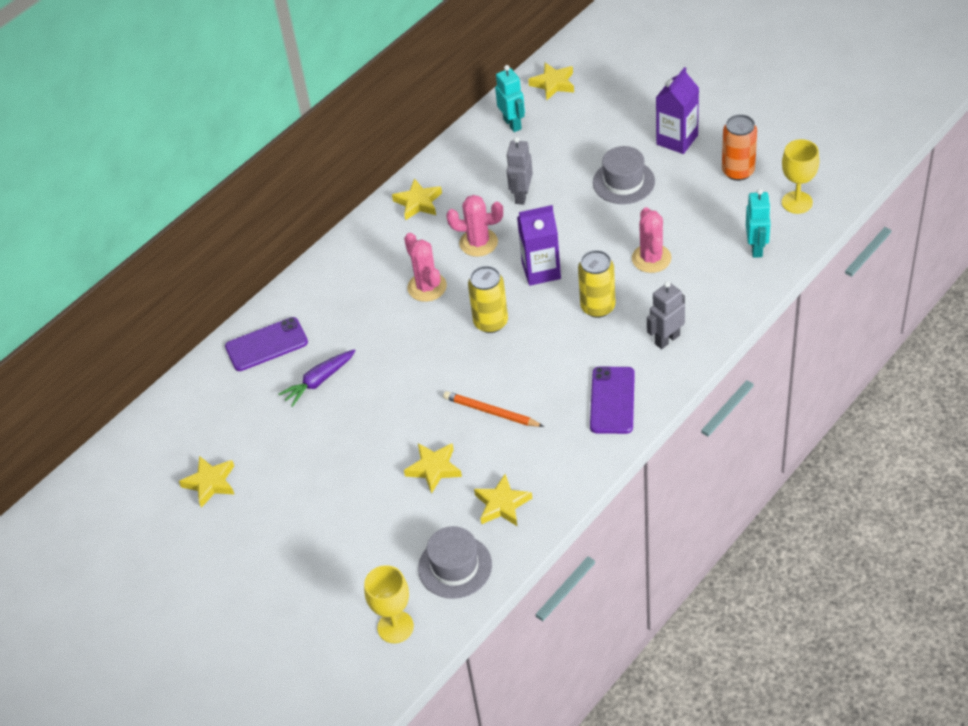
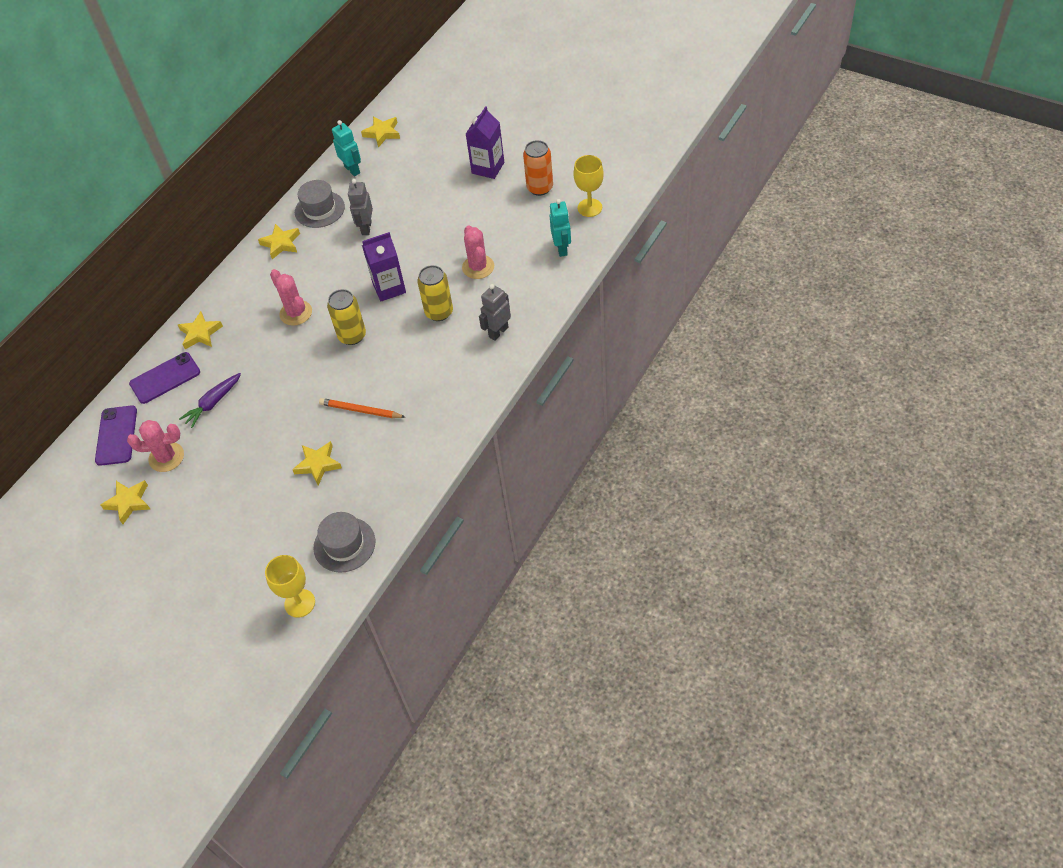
camera: 10 degrees left, 5 degrees up
pink cactus [446,195,503,257] -> pink cactus moved to [127,420,184,472]
yellow star [474,474,532,526] -> yellow star moved to [178,311,223,349]
purple phone [590,367,635,434] -> purple phone moved to [95,405,137,466]
grey hat [593,146,655,204] -> grey hat moved to [295,180,345,228]

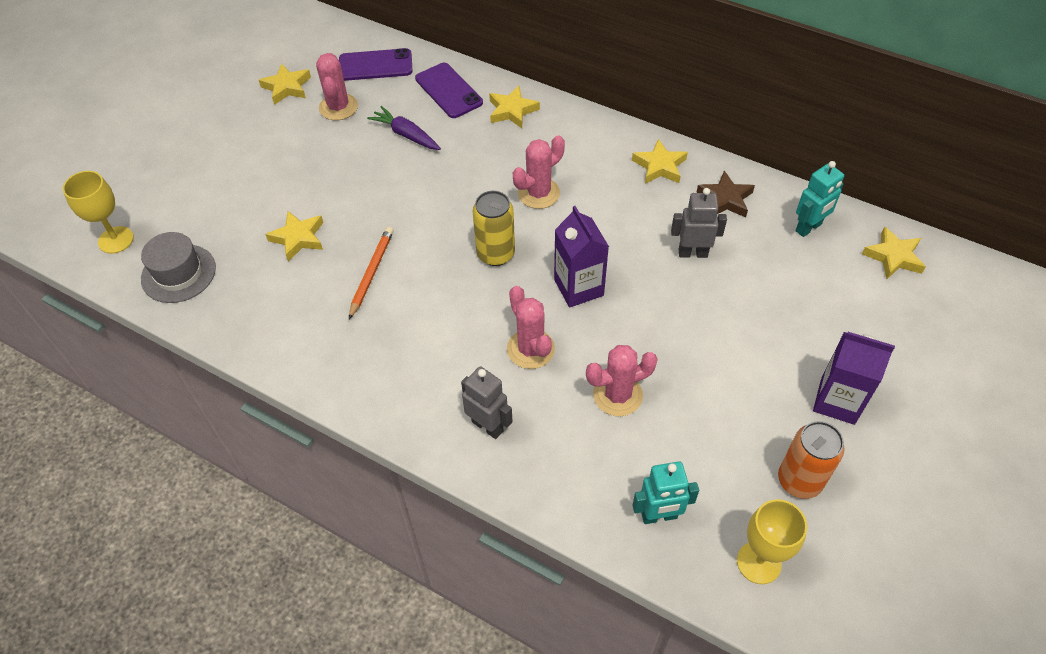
camera: 85 degrees right, 0 degrees up
grey hat [295,180,345,228] -> brown star [696,171,755,218]
yellow can [417,265,453,321] -> pink cactus [507,286,555,369]

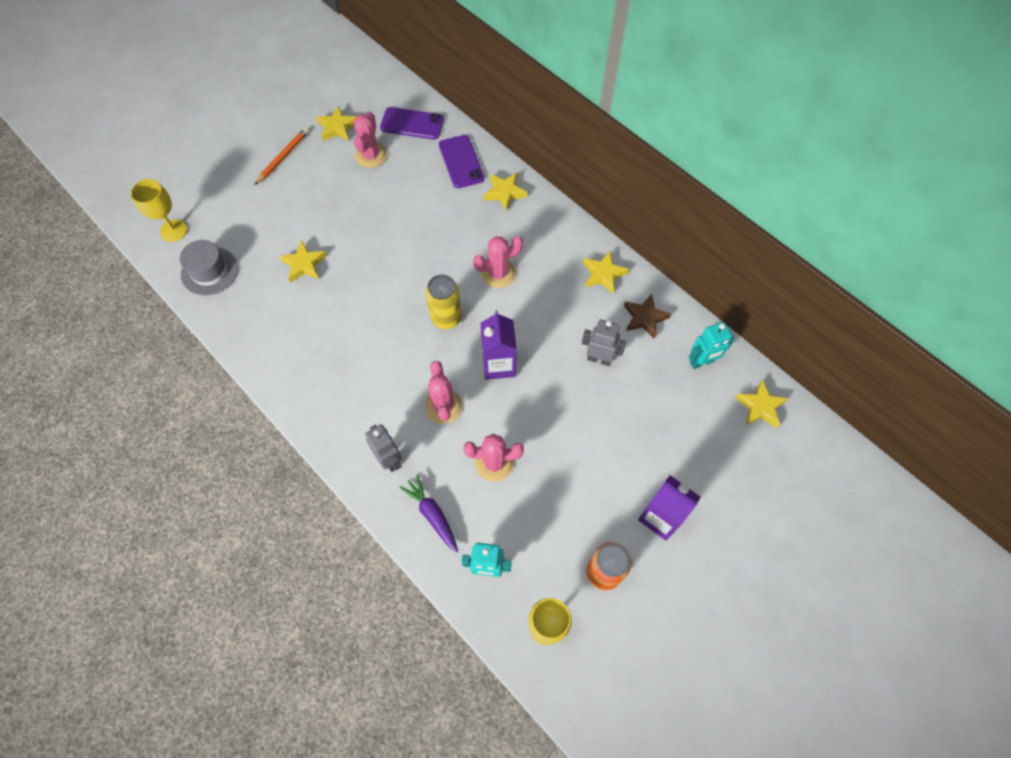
camera: 15 degrees right, 10 degrees up
orange pencil [349,227,394,319] -> orange pencil moved to [255,127,309,185]
purple carrot [367,106,441,150] -> purple carrot moved to [399,475,458,552]

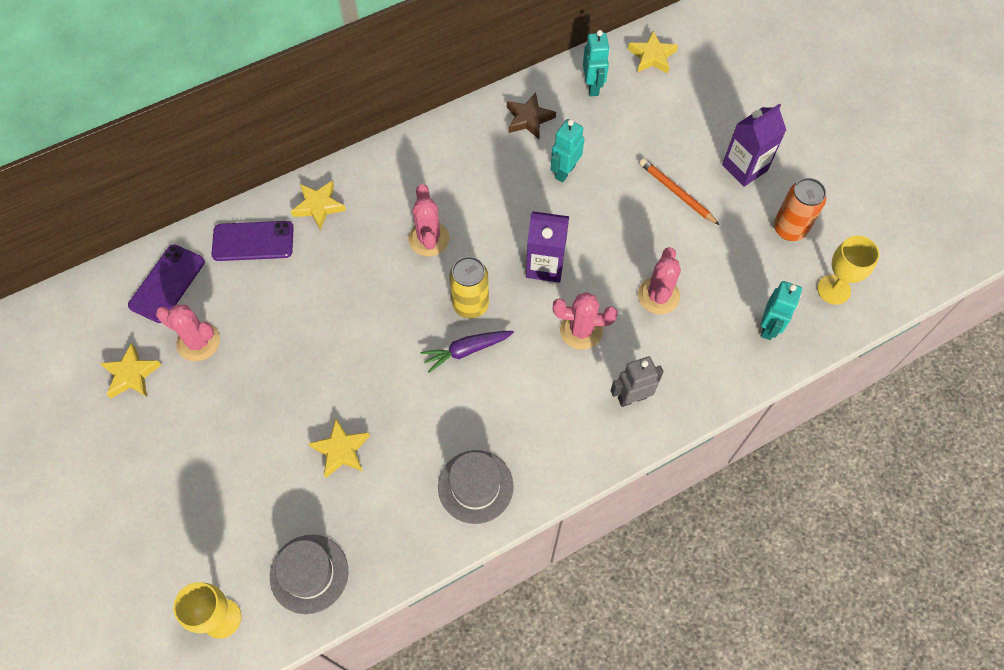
camera: 75 degrees left, 0 degrees up
orange pencil [255,127,309,185] -> orange pencil moved to [639,158,719,225]
purple carrot [399,475,458,552] -> purple carrot moved to [420,331,514,373]
grey robot [582,319,627,366] -> turquoise robot [550,119,584,182]
yellow star [583,251,629,293] -> none
none -> grey hat [438,450,513,524]

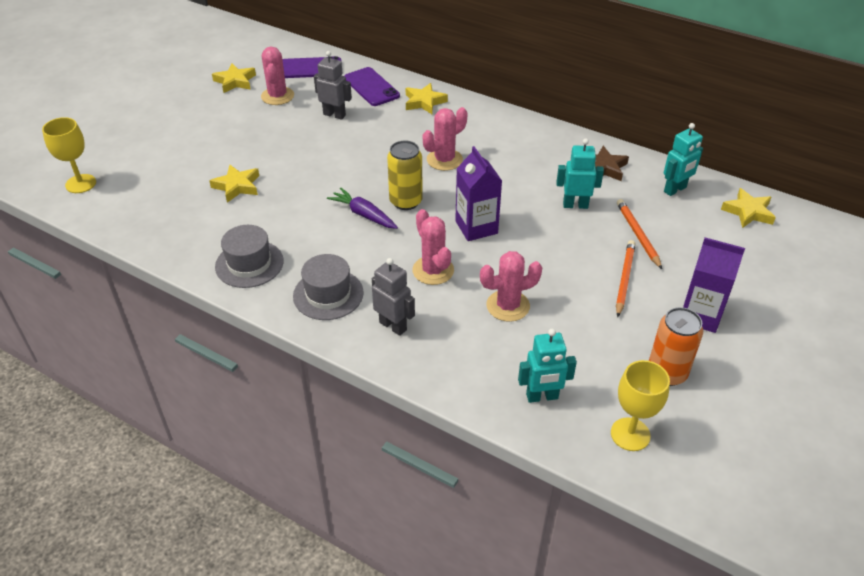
camera: 60 degrees right, 20 degrees down
grey hat [270,535,348,614] -> grey hat moved to [293,254,364,320]
none -> grey robot [314,51,352,120]
none -> orange pencil [617,199,662,269]

